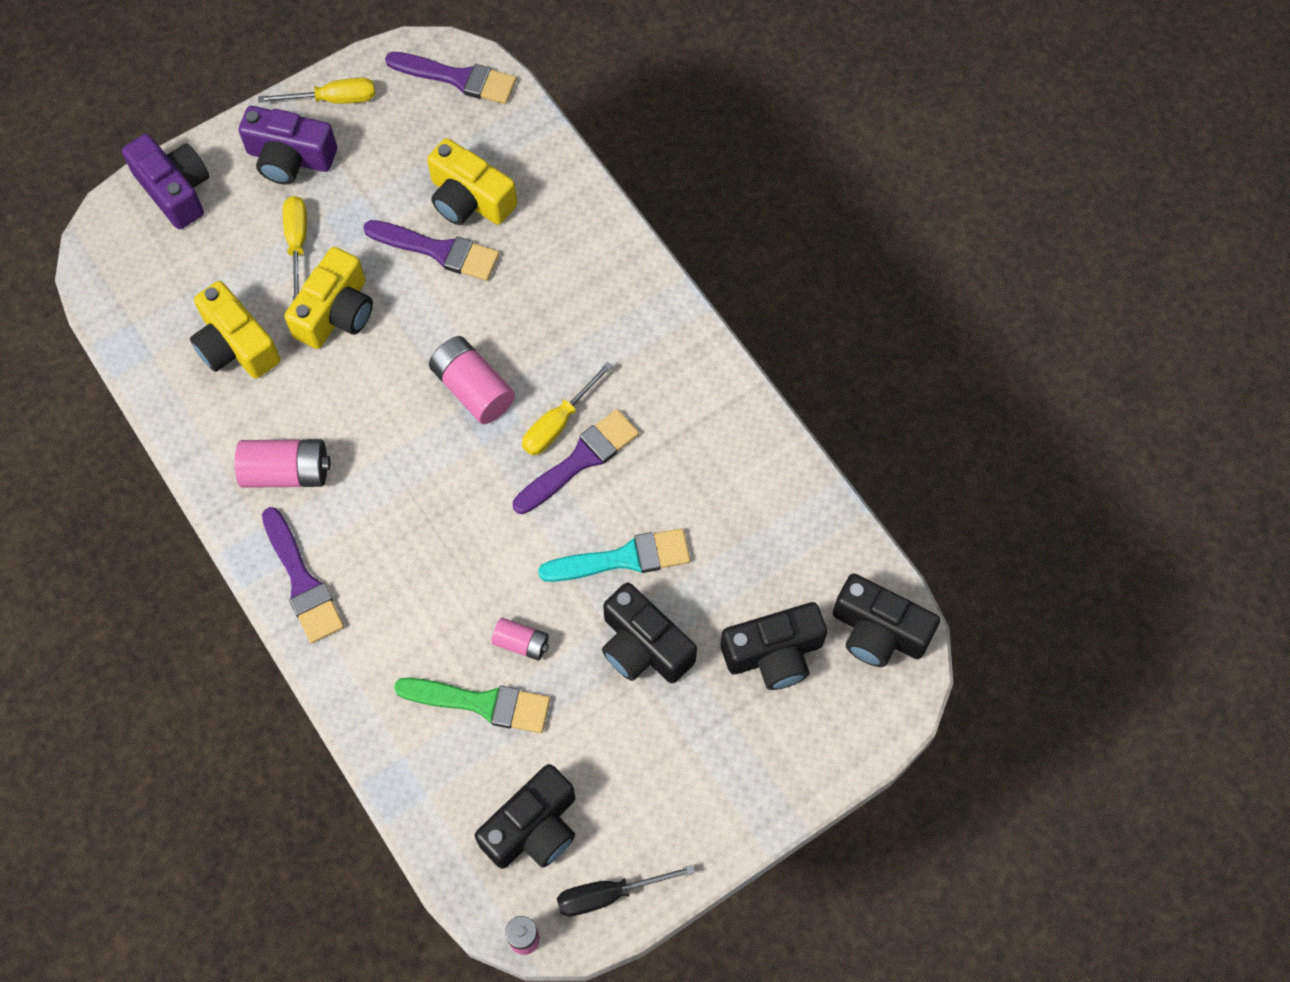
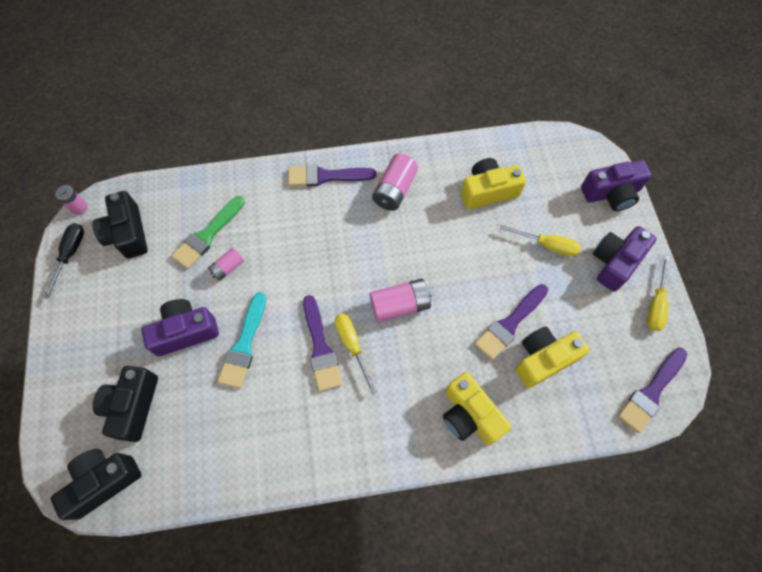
camera: 115 degrees right, 0 degrees up
yellow camera [284,247,373,349] -> yellow camera moved to [443,372,511,445]
black camera [602,582,697,683] -> purple camera [141,299,219,356]

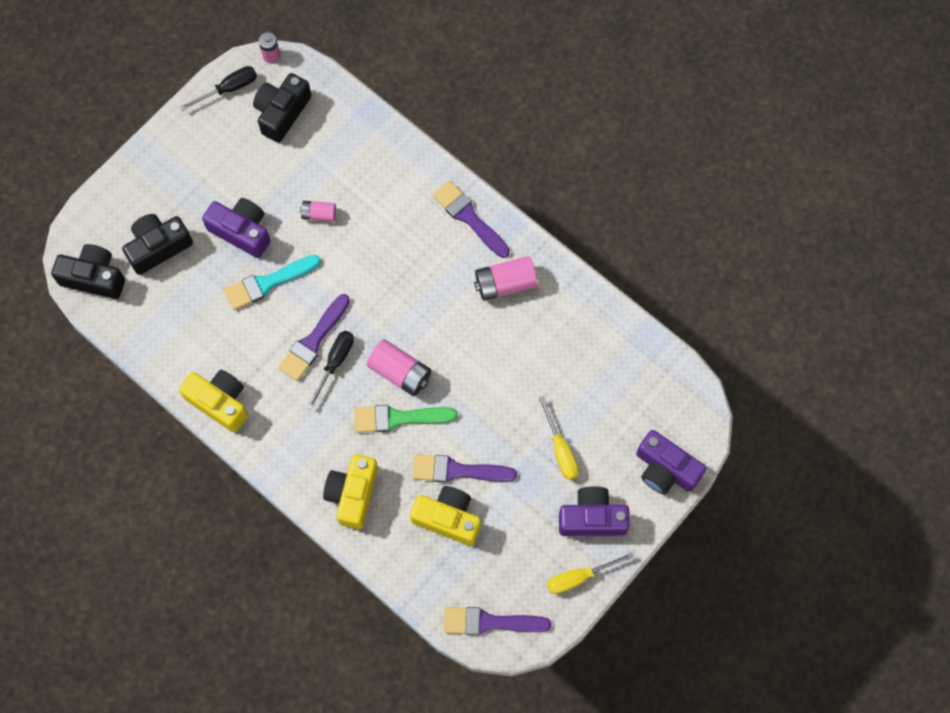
camera: 50 degrees right, 5 degrees up
green brush [171,196,245,269] -> green brush moved to [354,405,458,433]
yellow screwdriver [335,313,377,394] -> black screwdriver [307,331,354,410]
yellow camera [461,158,526,209] -> yellow camera moved to [179,370,248,432]

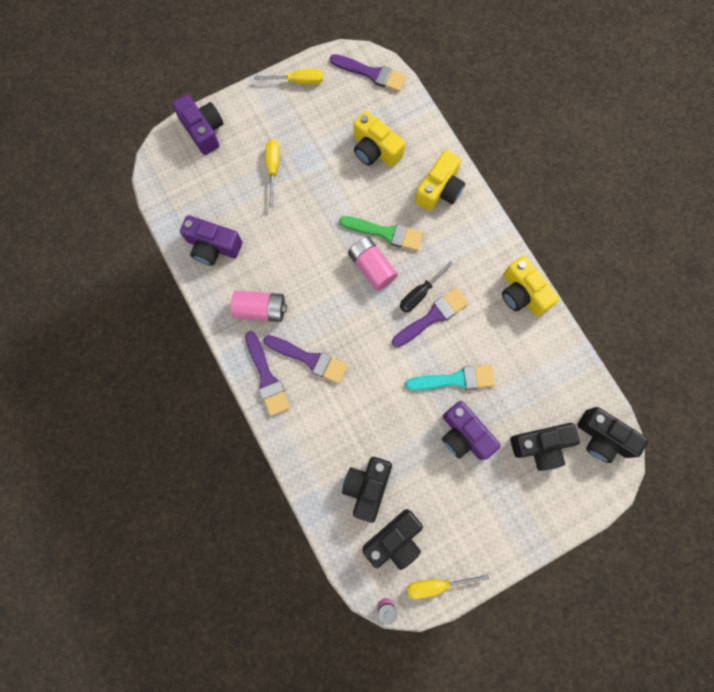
camera: 160 degrees left, 5 degrees up
black screwdriver [180,66,257,111] -> yellow screwdriver [407,574,489,599]
pink battery [300,201,336,222] -> none
purple brush [412,454,517,483] -> purple brush moved to [264,335,348,384]
purple camera [559,487,630,536] -> purple camera moved to [180,215,242,266]
none -> black camera [342,457,392,523]

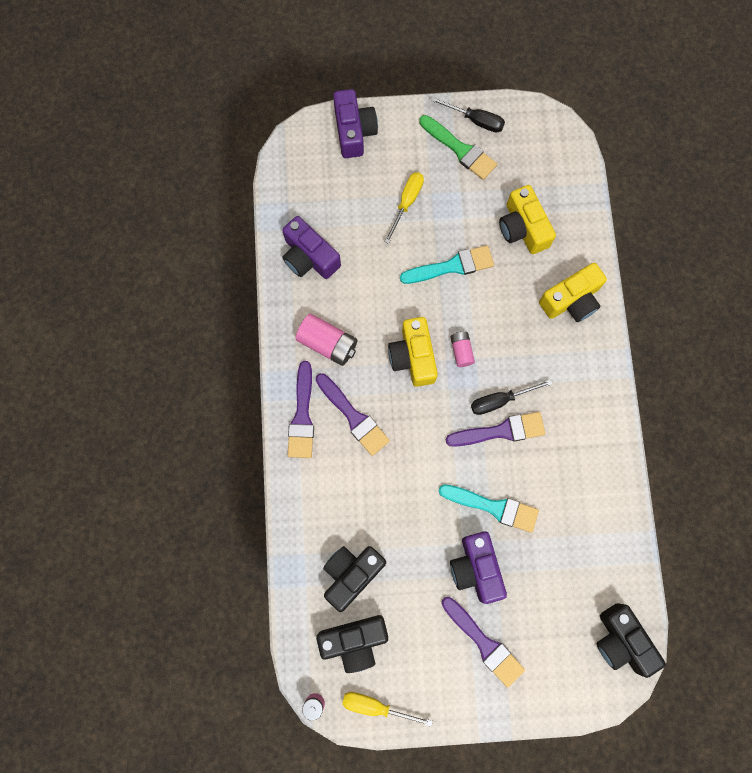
camera: 25 degrees right, 0 degrees up
yellow screwdriver [254,69,323,85] -> black screwdriver [430,97,505,133]
purple brush [330,54,407,92] -> purple brush moved to [442,597,525,688]
green brush [339,216,423,251] -> green brush moved to [419,115,497,180]
pink battery [348,236,398,291] -> pink battery [451,331,475,367], size x0.59
yellow camera [502,256,559,316] -> yellow camera moved to [388,317,438,387]
black camera [510,423,580,471] -> none
none -> turquoise brush [400,245,494,284]

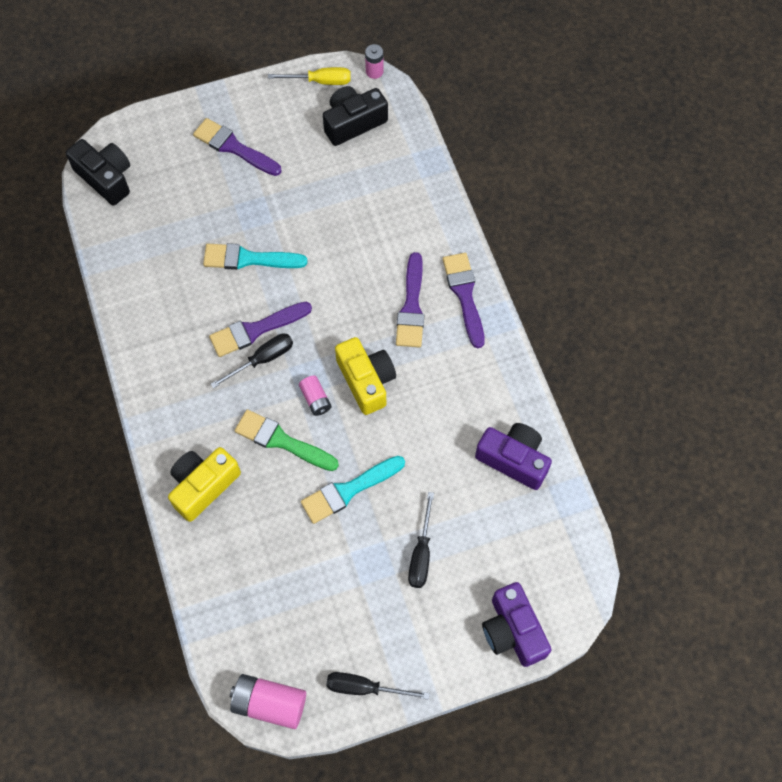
camera: 165 degrees right, 10 degrees down
pink battery [295,314,357,366] -> pink battery moved to [230,674,306,729]
purple brush [316,373,390,456] -> purple brush turned 120 degrees counterclockwise [396,252,424,347]
black camera [323,546,386,612] -> none
yellow screwdriver [384,172,424,244] -> black screwdriver [408,492,434,588]
green brush [419,115,497,180] -> green brush moved to [235,410,339,471]
purple camera [450,531,507,604] -> none
yellow camera [499,185,556,254] -> none

